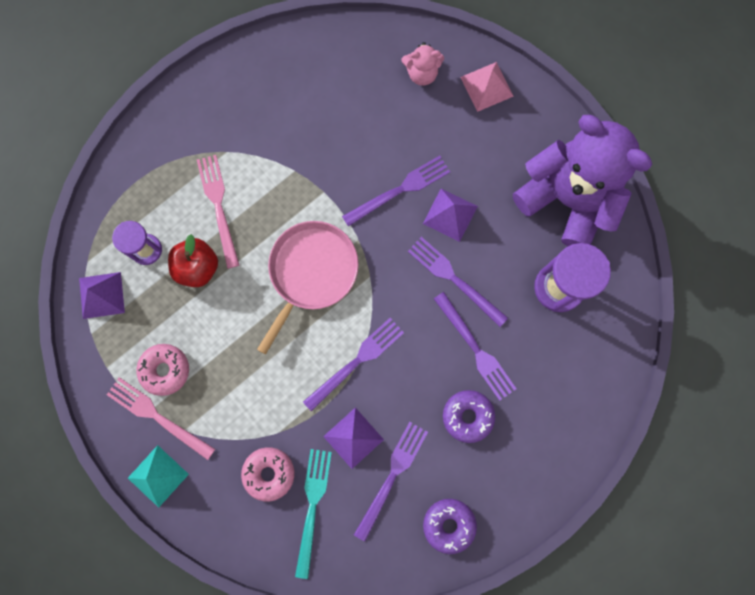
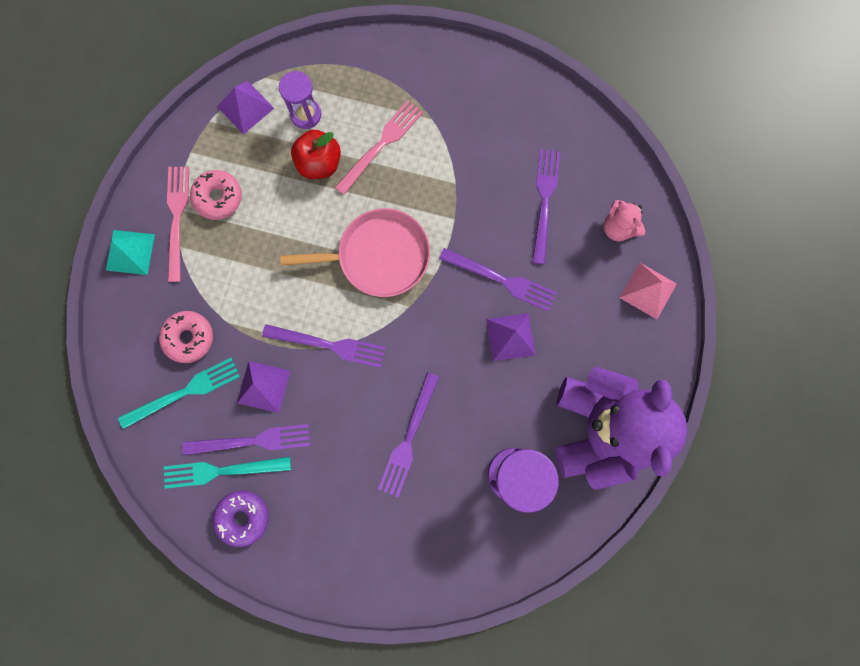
camera: 55 degrees right, 0 degrees up
purple fork [408,237,508,327] -> purple fork moved to [532,149,560,264]
purple donut [443,390,495,443] -> none
none -> turquoise fork [164,457,291,489]

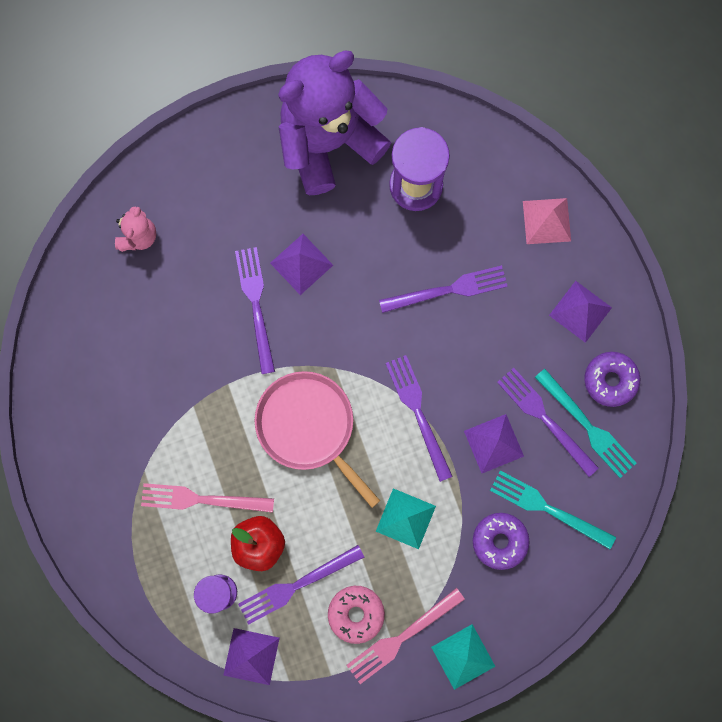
camera: 125 degrees left, 0 degrees up
pink donut [159,311,213,363] -> purple donut [473,513,530,570]
purple fork [532,149,560,264] -> purple fork moved to [238,545,364,625]
pink pyramid [620,263,677,319] -> pink pyramid moved to [523,198,571,244]
none -> turquoise pyramid [376,488,436,549]
none -> purple pyramid [549,281,612,343]

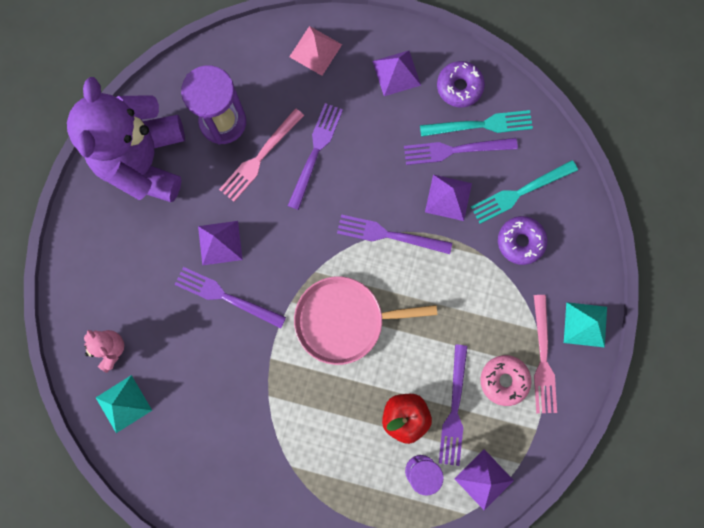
camera: 55 degrees left, 0 degrees up
pink fork [141,483,274,513] -> pink fork moved to [219,108,304,202]
turquoise pyramid [376,488,436,549] -> turquoise pyramid moved to [96,375,152,433]

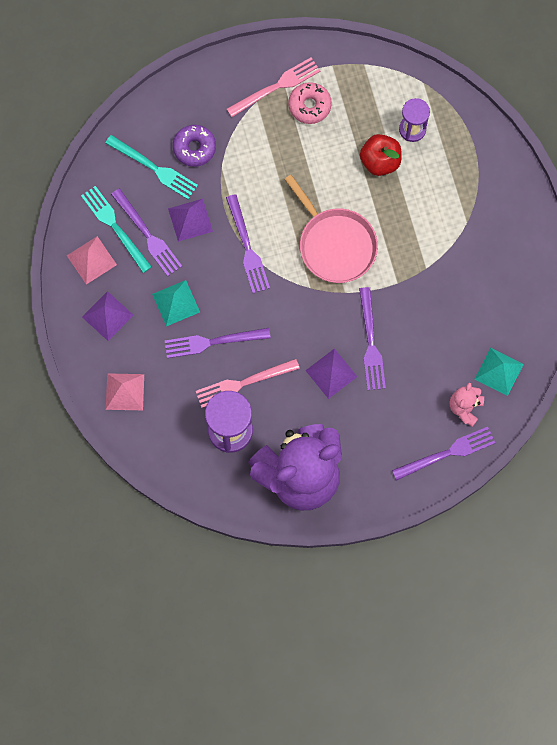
camera: 120 degrees left, 5 degrees down
pink fork [219,108,304,202] -> pink fork turned 150 degrees clockwise [196,359,300,408]
purple donut [437,61,485,107] -> pink pyramid [67,236,117,284]
purple fork [439,344,468,466] -> purple fork moved to [392,427,495,481]
purple pyramid [455,449,514,510] -> none
turquoise pyramid [564,302,607,348] -> turquoise pyramid moved to [152,280,200,326]

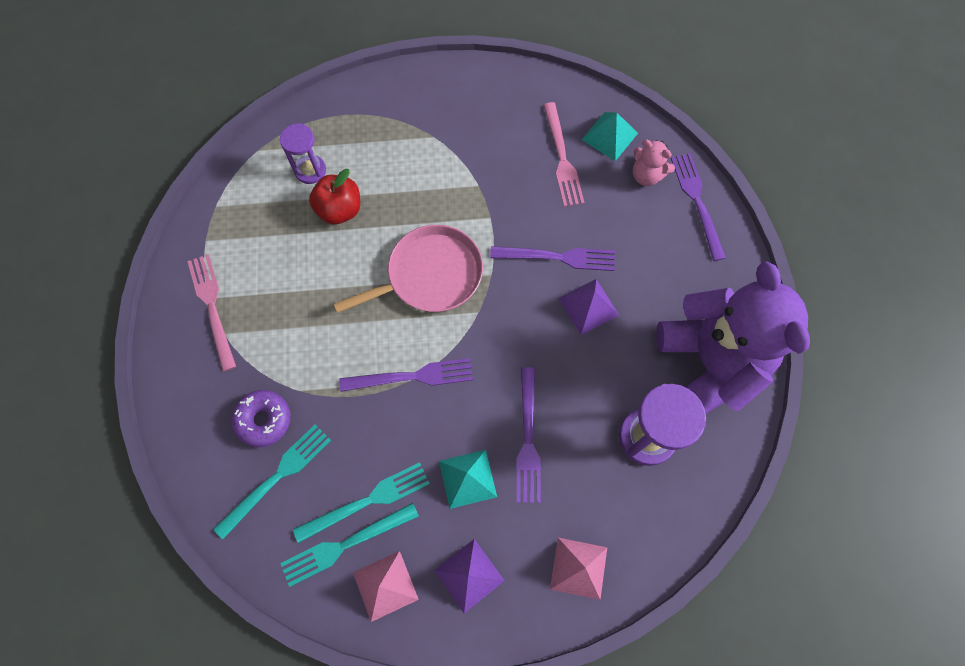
camera: 80 degrees left, 5 degrees down
purple fork [111,188,182,276] -> turquoise fork [293,462,430,543]
purple pyramid [168,199,213,242] -> none
pink fork [196,359,300,408] -> pink fork moved to [543,102,585,207]
pink donut [288,82,332,124] -> none

